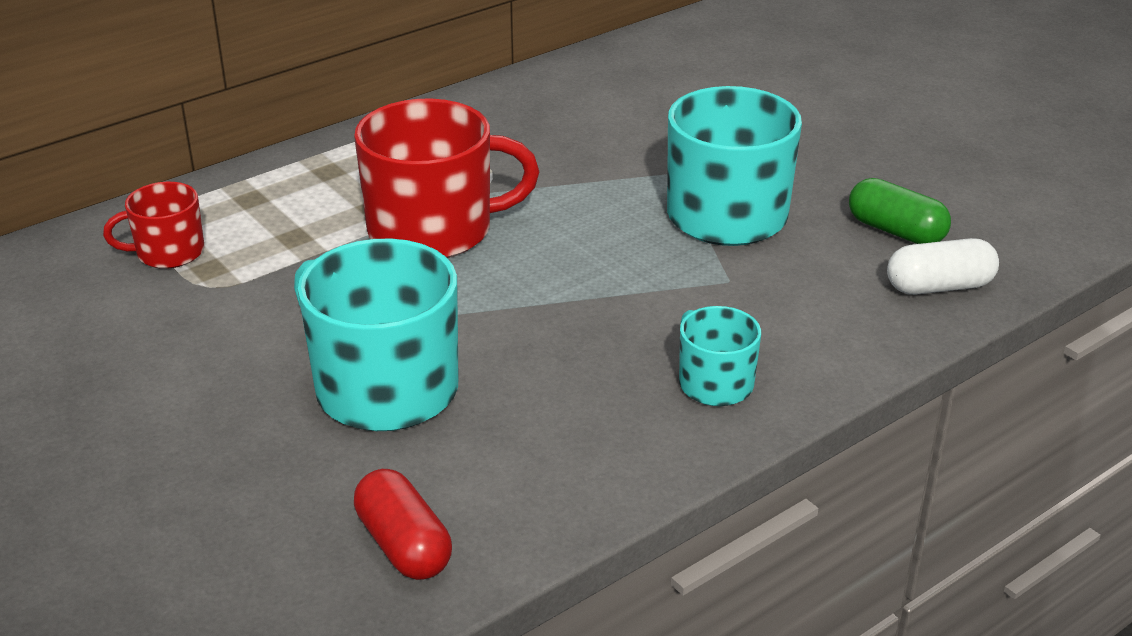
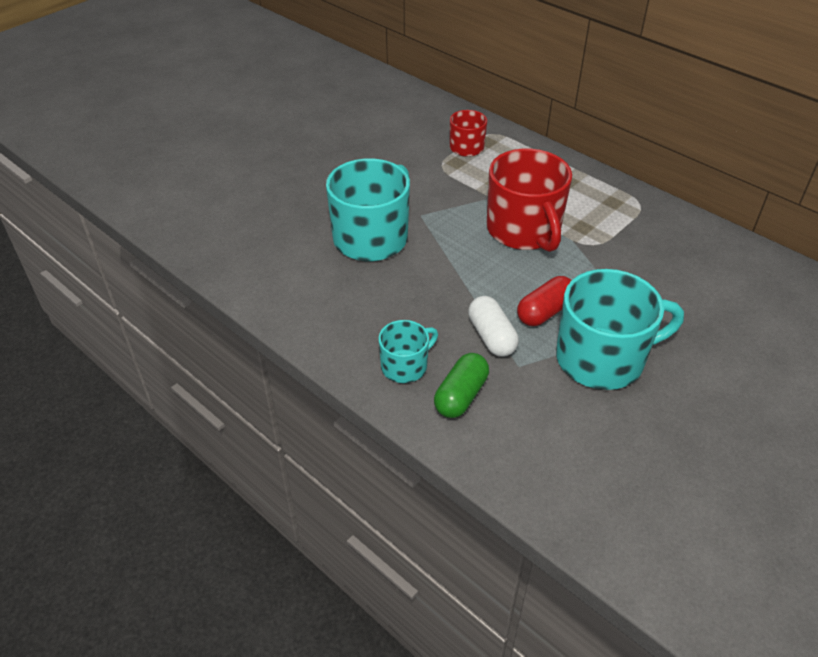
camera: 80 degrees right, 10 degrees up
red capsule [354,469,452,580] -> red capsule moved to [517,276,572,326]
green capsule [849,178,951,244] -> green capsule moved to [434,353,489,418]
white capsule [887,238,999,295] -> white capsule moved to [468,296,519,357]

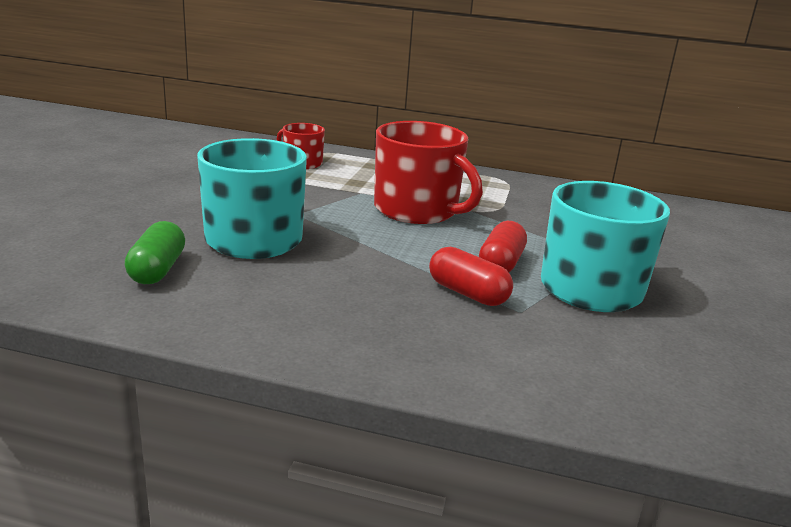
camera: 30 degrees left, 20 degrees down
turquoise mug [379,320,438,383] -> none
green capsule [434,353,489,418] -> green capsule moved to [125,221,185,284]
white capsule [468,296,519,357] -> red capsule [429,247,513,306]

